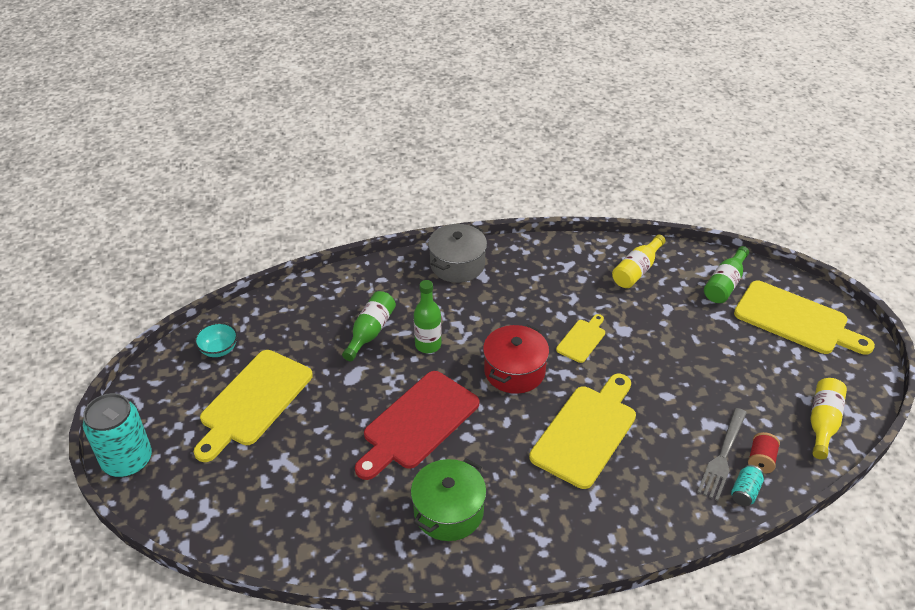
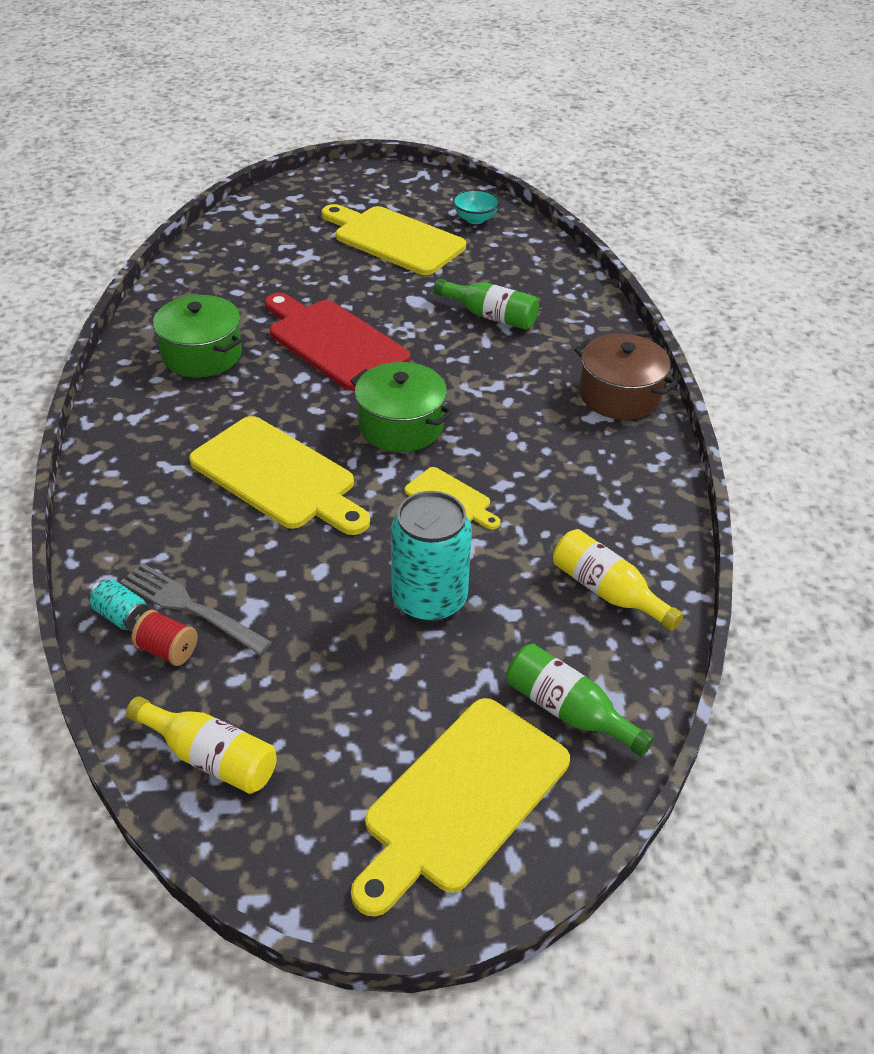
camera: 95 degrees right, 0 degrees up
turquoise can [83,393,152,477] -> turquoise can moved to [391,491,472,622]
green bottle [414,280,442,353] -> none
grey pot [428,224,487,283] -> brown pot [574,334,677,420]
red pot [483,325,549,394] -> green pot [350,362,453,452]

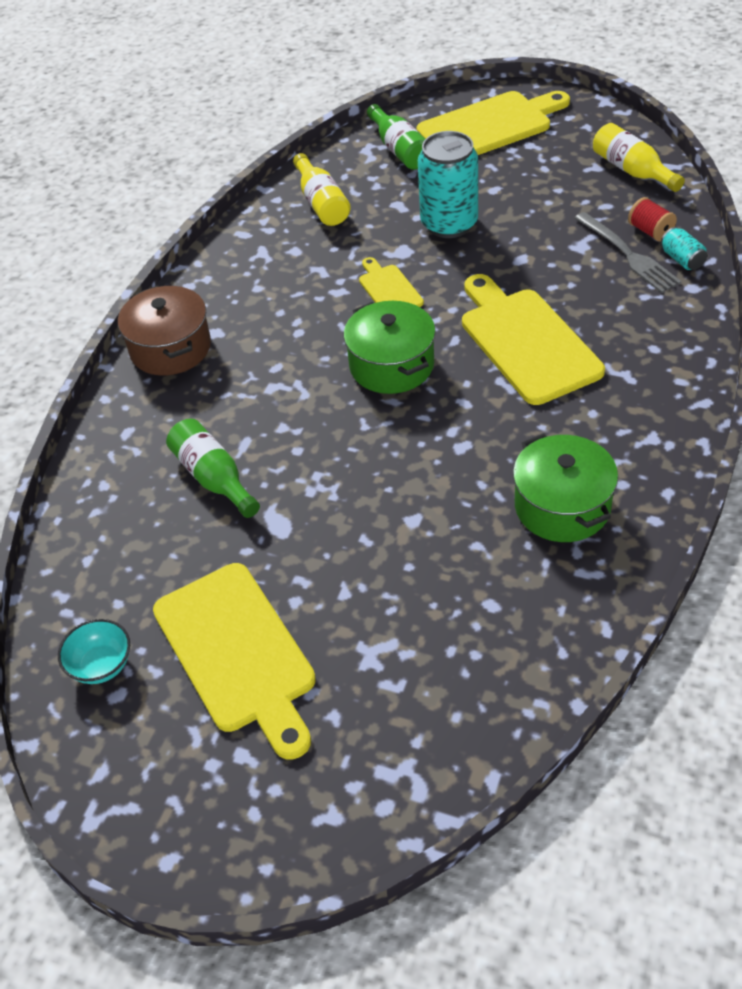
camera: 150 degrees left, 5 degrees up
red cutting board [265,293,410,391] -> none

